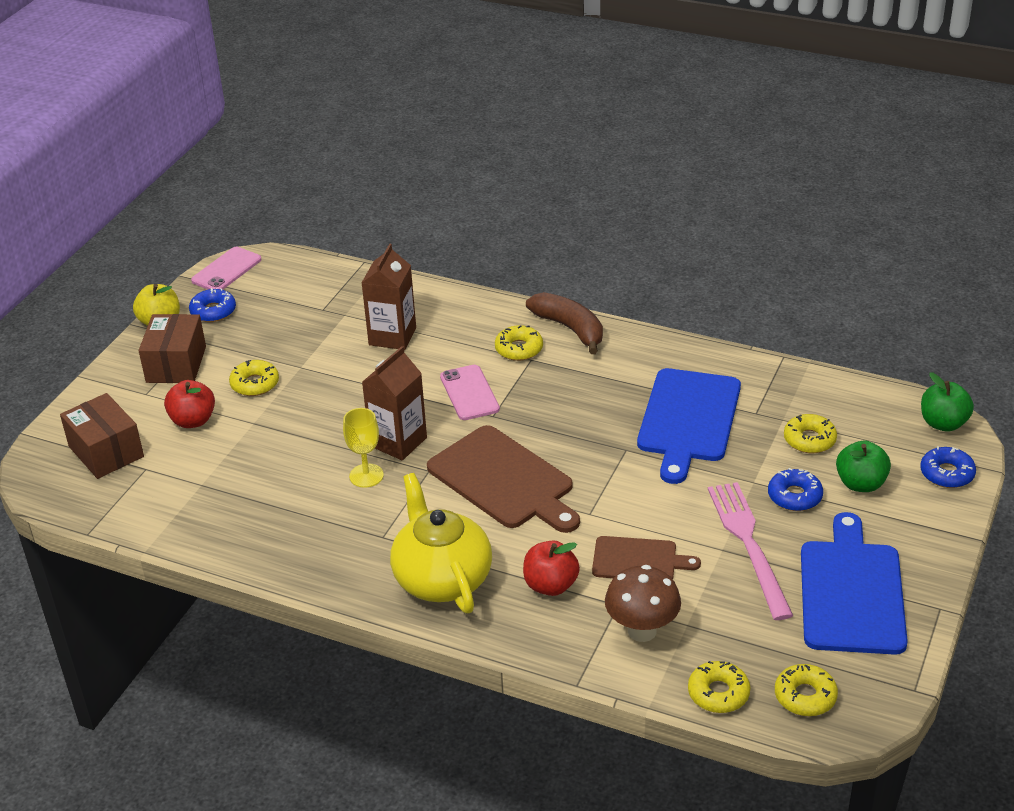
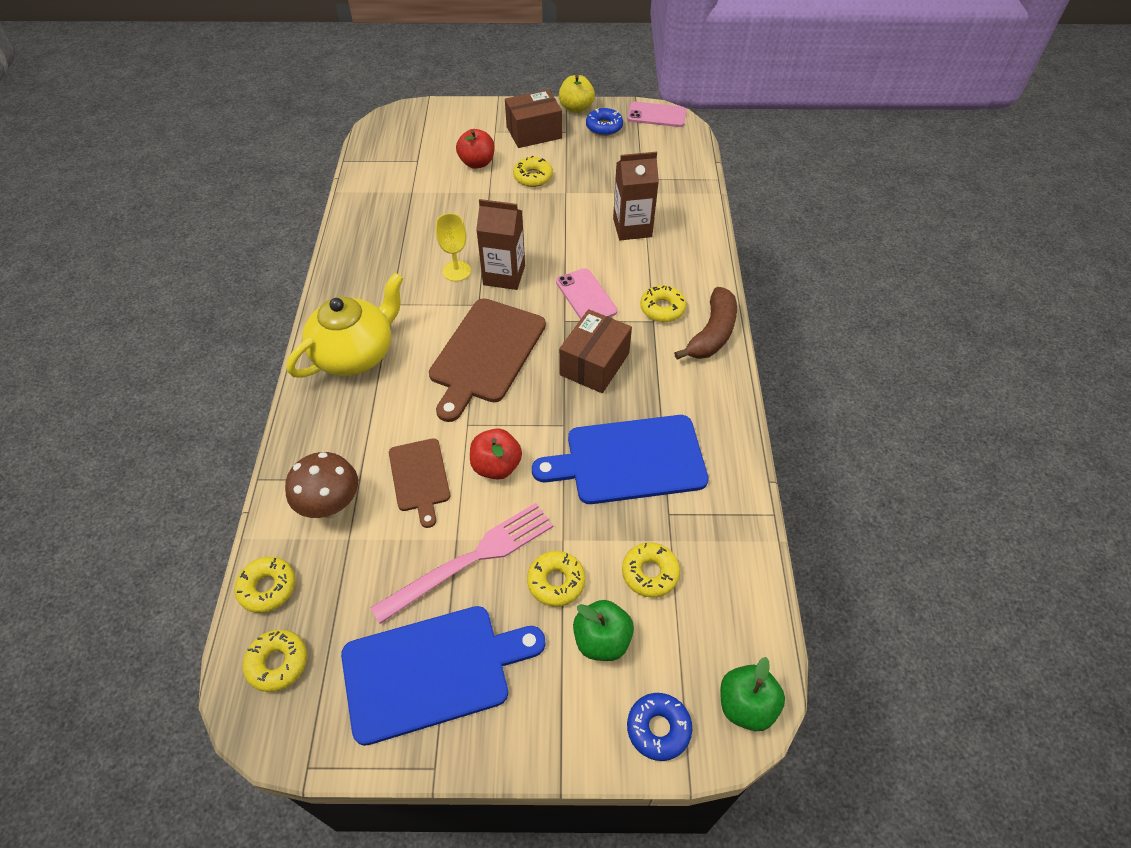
camera: 65 degrees right, 15 degrees up
brown box [60,393,144,479] -> brown box moved to [559,309,632,393]
pink phone [440,365,500,420] -> pink phone turned 75 degrees counterclockwise [556,268,617,319]
red apple [523,541,580,596] -> red apple moved to [470,428,522,480]
blue donut [768,468,823,511] -> yellow donut [527,551,585,607]

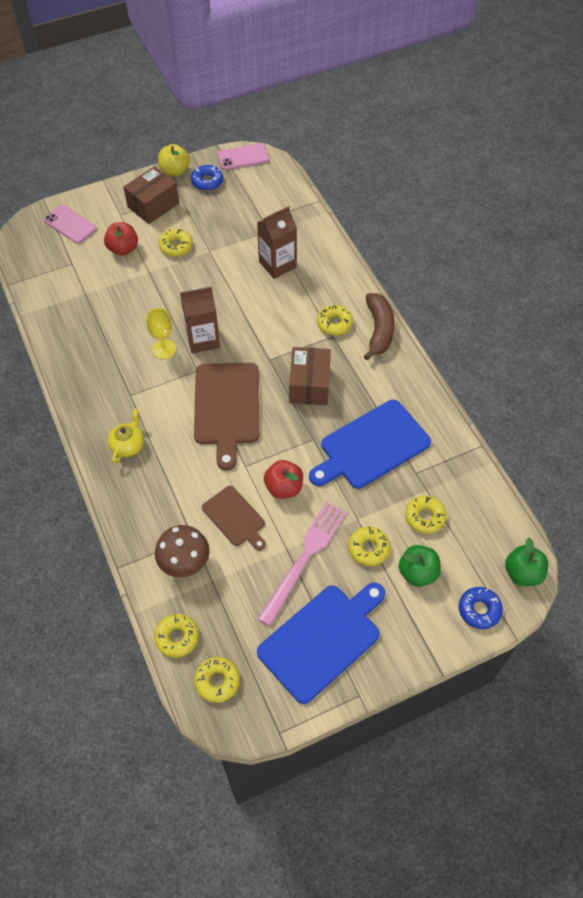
camera: 25 degrees left, 5 degrees up
yellow teapot [287,273,404,378] -> yellow teapot [108,408,144,464], size x0.51
pink phone [556,268,617,319] -> pink phone moved to [44,205,97,244]

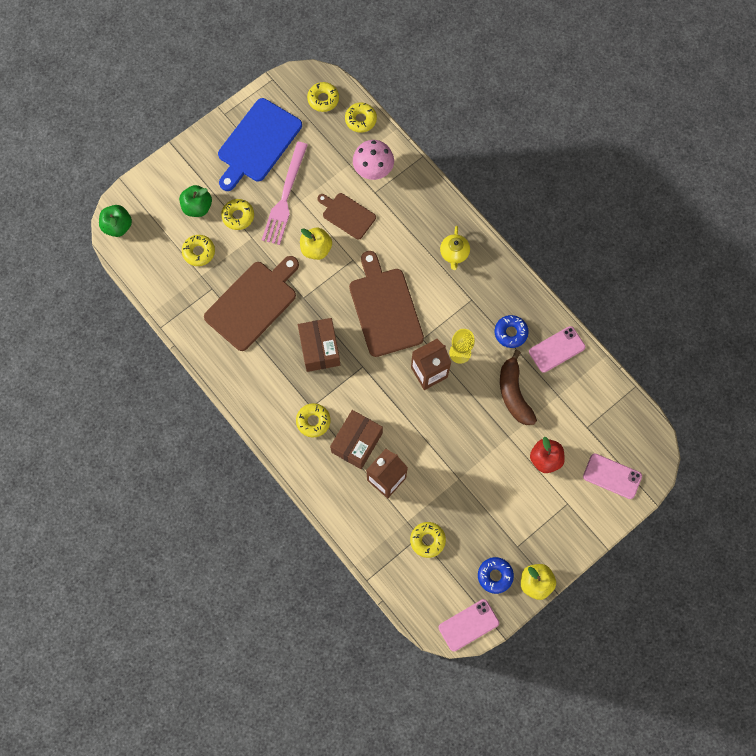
camera: 165 degrees right, 15 degrees up
brown box [123,166,179,224] -> brown box moved to [330,410,383,469]
brown mushroom [155,525,210,578] -> pink mushroom [353,140,394,180]
yellow donut [159,229,193,257] -> yellow donut moved to [410,522,446,558]
red apple [264,460,303,499] -> yellow apple [300,228,332,260]
blue cutting board [309,400,431,489] -> brown cutting board [204,256,299,351]
brown banana [364,293,395,360] -> brown banana moved to [500,350,537,425]
blue donut [459,587,503,629] -> blue donut moved to [495,315,529,348]
none -> pink phone [529,326,585,373]

